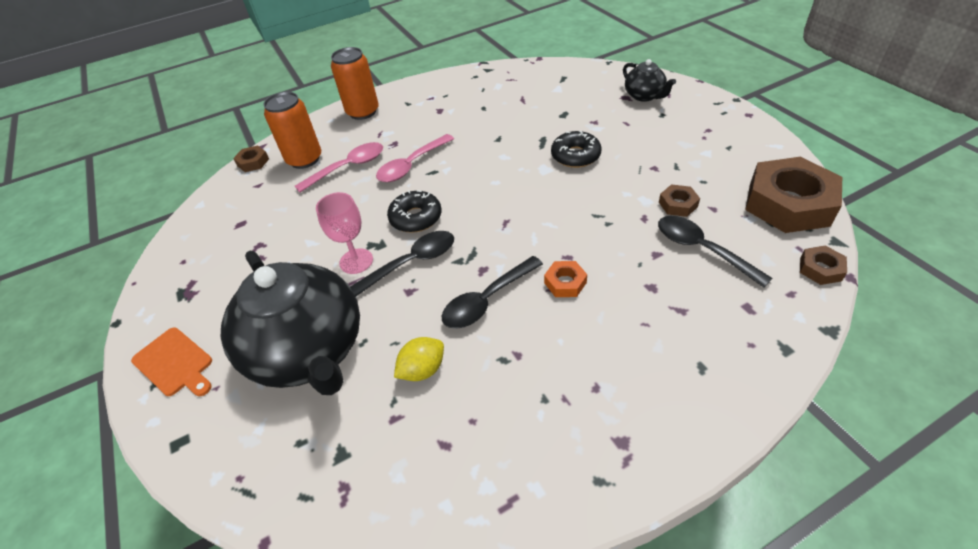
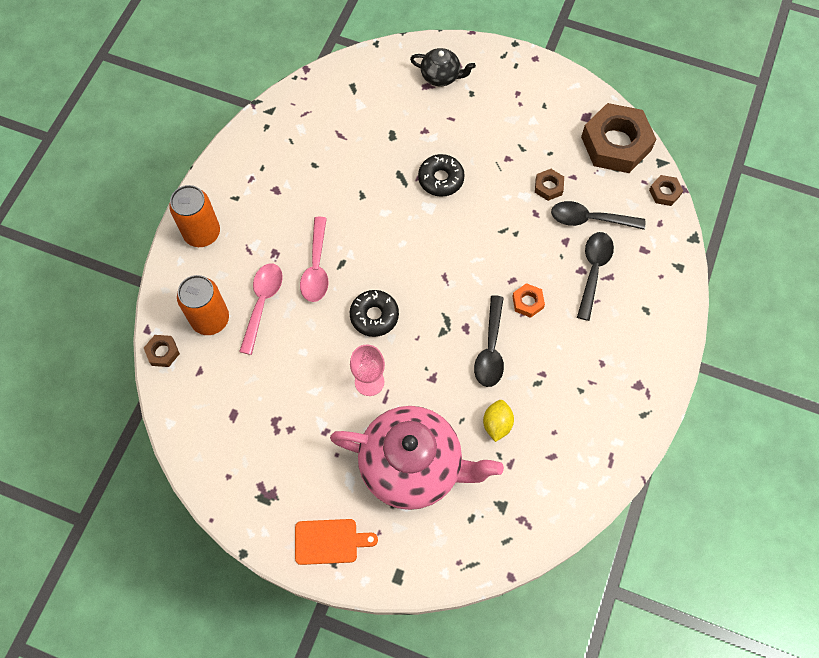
camera: 45 degrees left, 20 degrees up
black teapot [221,251,360,395] -> pink teapot [330,406,504,510]
black spoon [350,231,454,297] -> black spoon moved to [577,232,614,321]

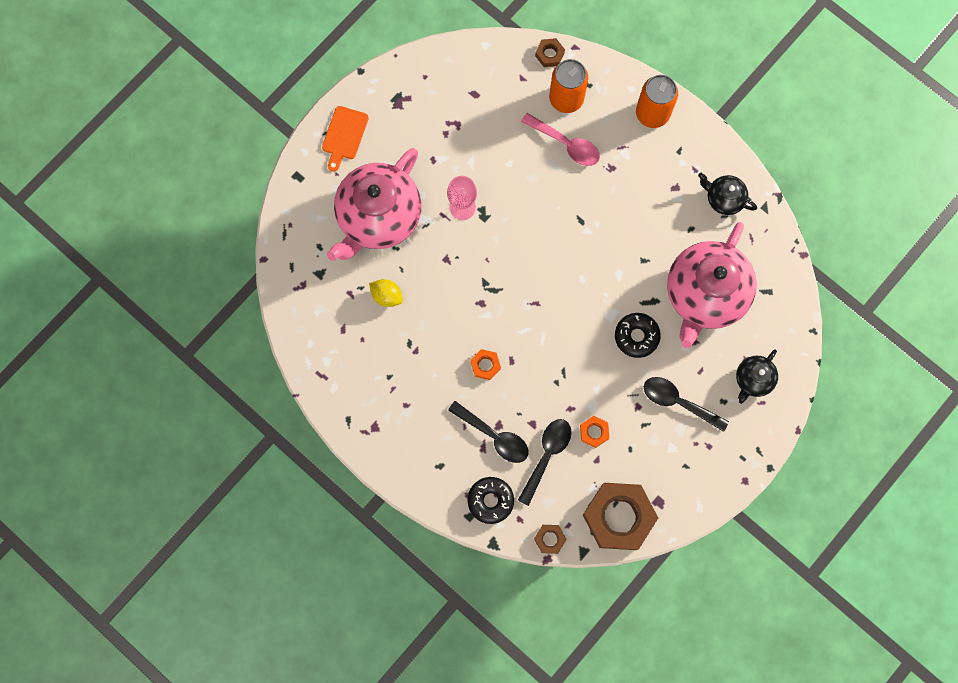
camera: 110 degrees right, 10 degrees up
pink spoon [300,217,329,302] -> none
black donut [350,290,399,337] -> black donut moved to [467,477,514,524]
black spoon [474,295,504,387] -> black spoon moved to [644,377,729,432]
brown nut [535,169,564,201] -> orange nut [580,416,609,448]
none -> pink teapot [667,222,757,348]
none -> black teapot [698,173,757,215]

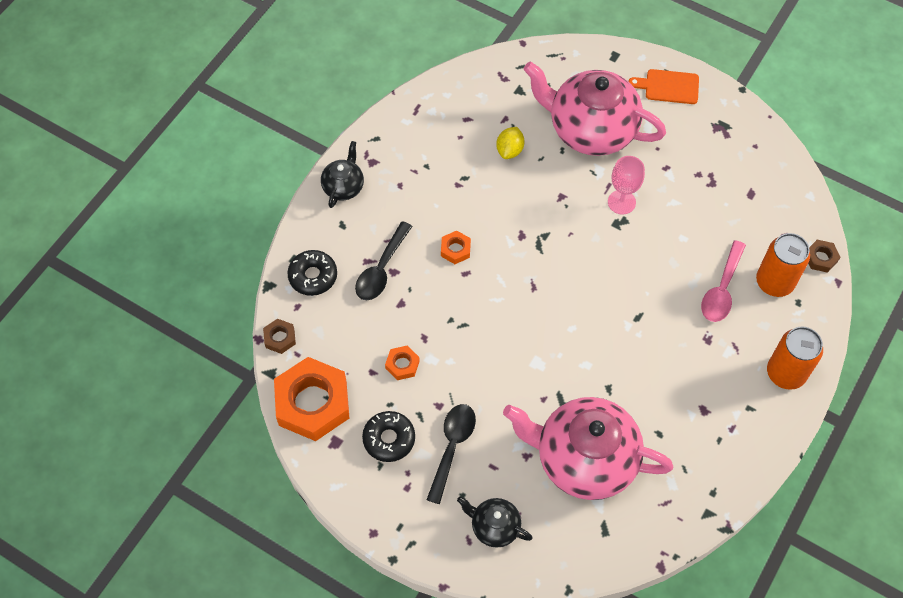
camera: 80 degrees right, 15 degrees down
black spoon [518,419,571,506] -> none
brown nut [583,483,658,550] -> orange nut [274,357,350,441]
black donut [615,313,661,358] -> black donut moved to [362,411,415,462]
black teapot [698,173,757,215] -> black teapot moved to [321,141,364,208]

